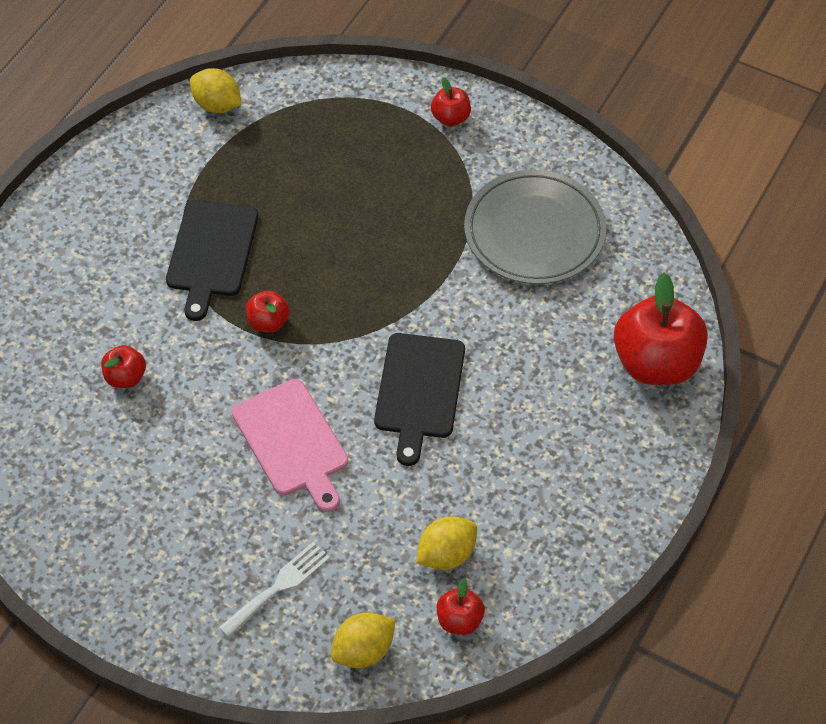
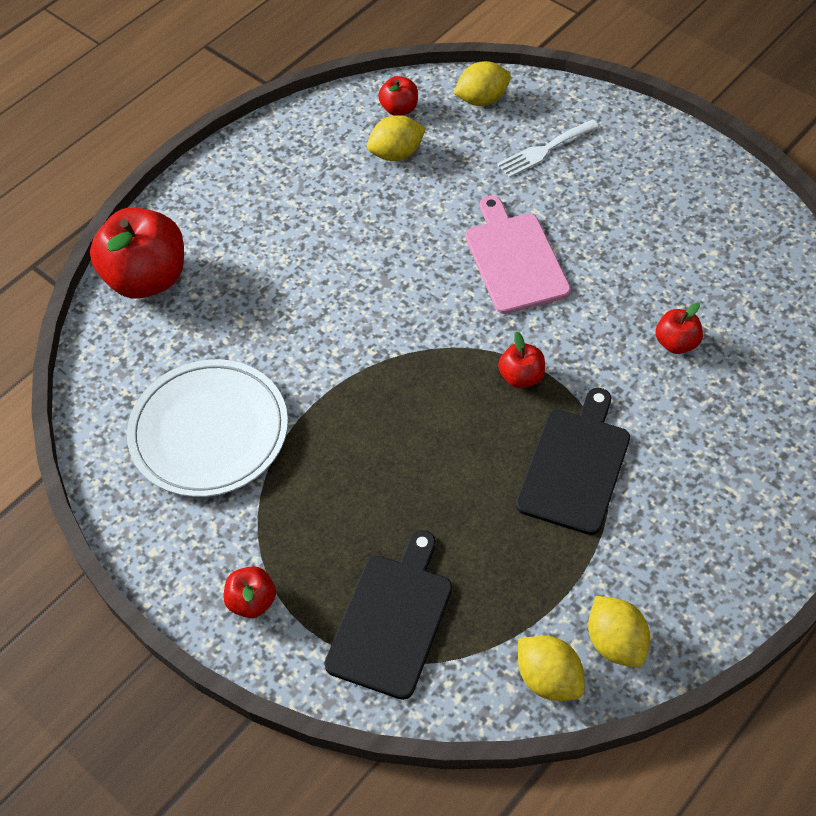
camera: 165 degrees left, 0 degrees up
black cutting board [374,333,465,466] -> black cutting board moved to [324,530,452,700]
grey plate [464,170,606,284] -> white plate [127,359,288,497]
none -> yellow lemon [588,596,650,667]

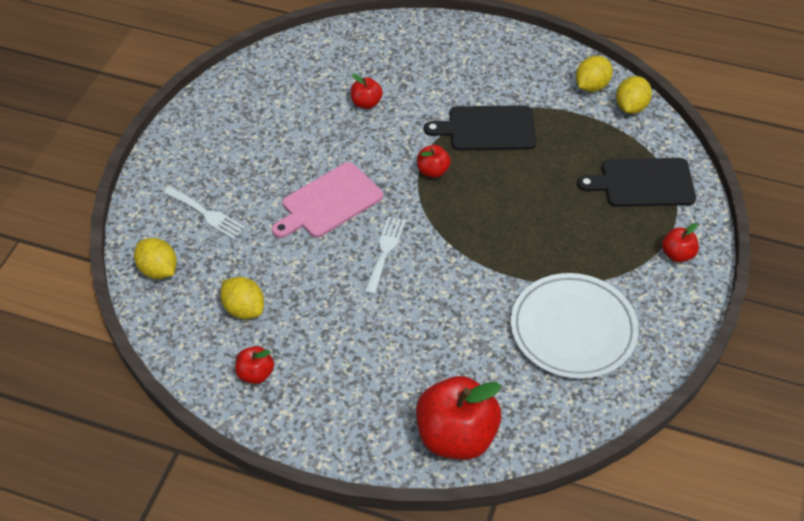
camera: 115 degrees left, 5 degrees down
red apple [378,76,418,116] -> red apple moved to [235,346,274,384]
none -> white fork [364,217,406,295]

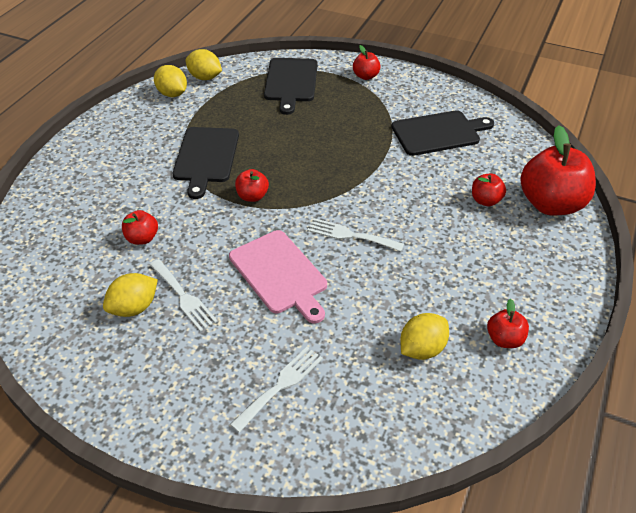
camera: 85 degrees left, 5 degrees down
yellow lemon [134,238,177,279] -> yellow lemon moved to [103,273,158,317]
white plate [511,273,639,379] -> black cutting board [391,110,494,156]
none -> white fork [150,259,218,332]
none -> red apple [472,174,506,206]

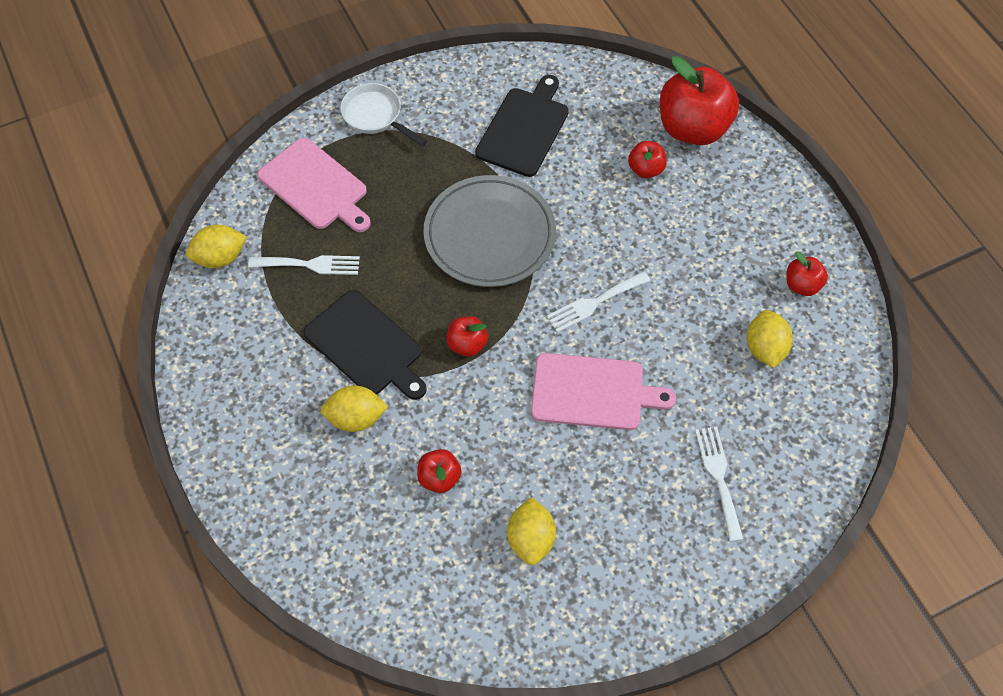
camera: 50 degrees left, 15 degrees up
white fork [150,259,218,332] -> white fork moved to [248,255,360,275]
yellow lemon [154,65,187,97] -> yellow lemon moved to [321,385,388,432]
black cutting board [264,58,318,115] -> pink cutting board [257,138,371,232]
red apple [353,45,381,80] -> white pan [340,83,427,146]
none -> grey plate [423,175,556,287]

